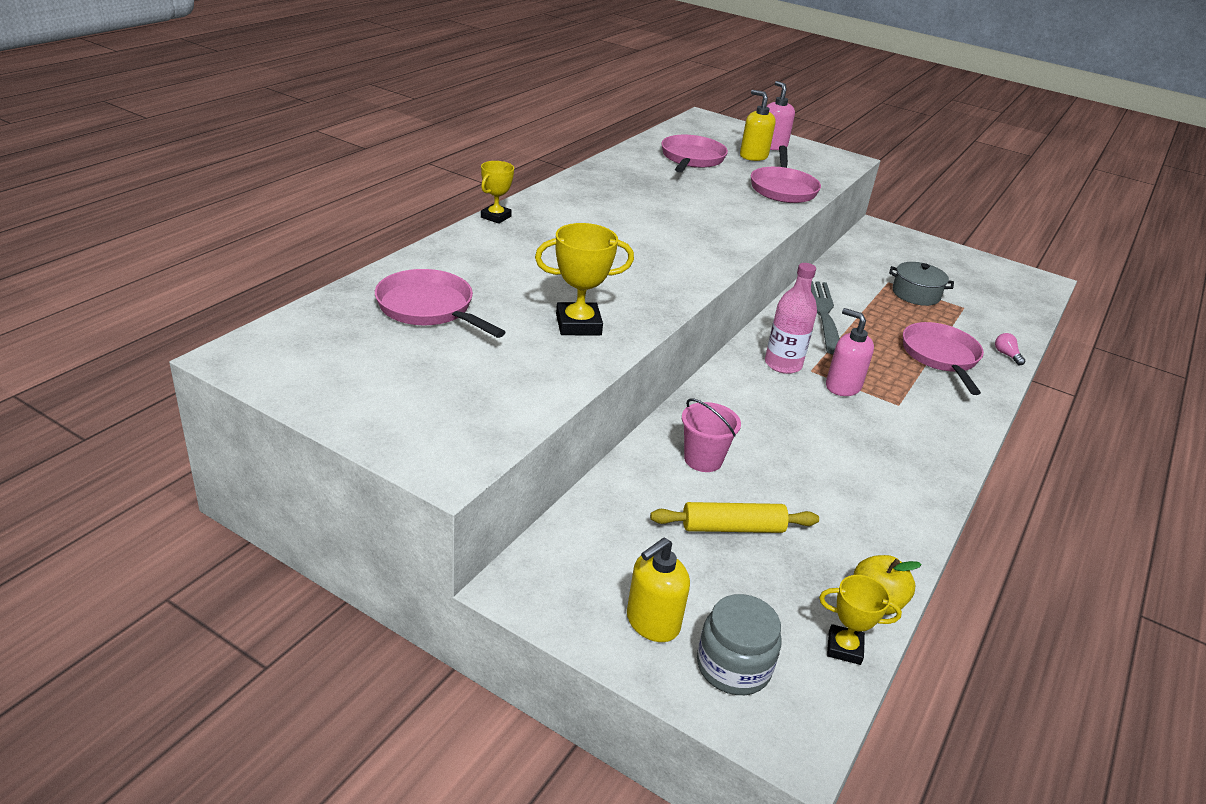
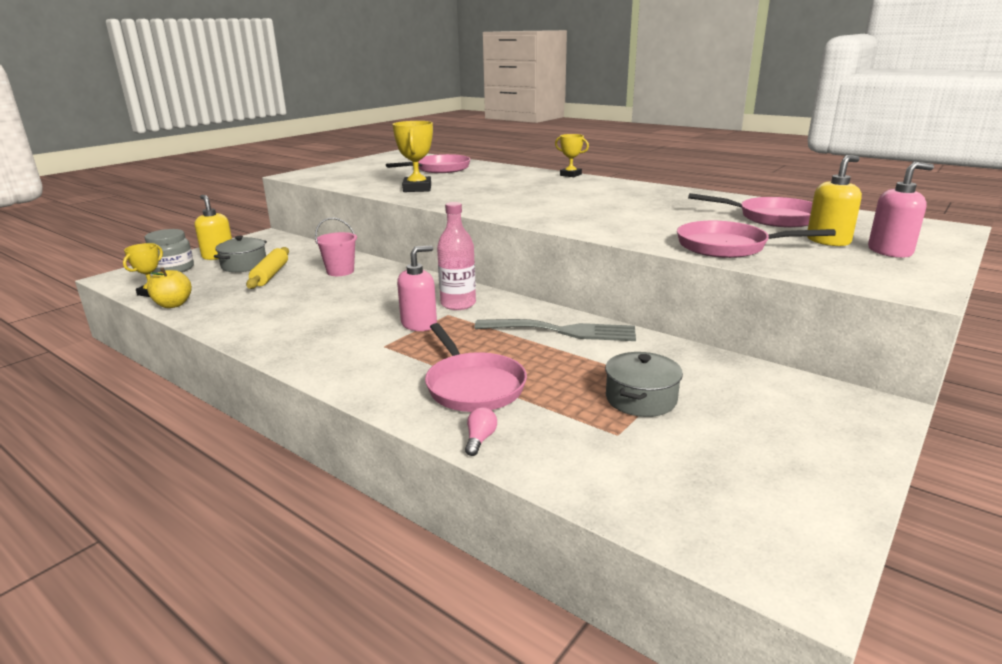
camera: 100 degrees right, 10 degrees down
pink pan [903,322,984,395] -> pink pan turned 60 degrees clockwise [425,323,527,412]
pink light bulb [995,333,1025,365] -> pink light bulb turned 60 degrees counterclockwise [465,407,497,456]
none -> grey pot [214,236,267,272]

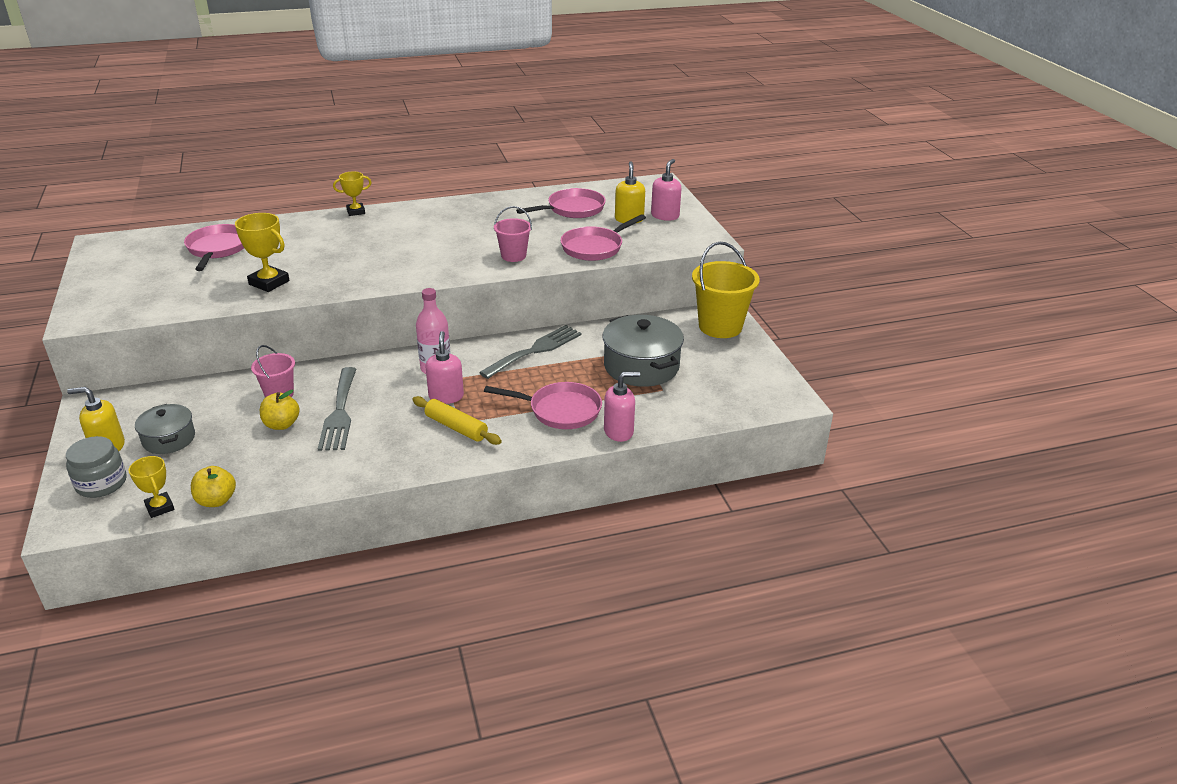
camera: 55 degrees left, 10 degrees up
yellow rolling pin [246,247,289,289] -> yellow rolling pin moved to [412,396,502,445]
pink light bulb [465,407,497,456] -> pink soap dispenser [604,372,640,442]
grey pot [605,352,683,417] -> grey pot [603,315,684,387], size x1.68
none -> yellow apple [260,390,300,430]
none -> grey fork [318,367,356,451]
none -> pink bucket [494,206,532,262]
none -> yellow bucket [692,242,760,338]

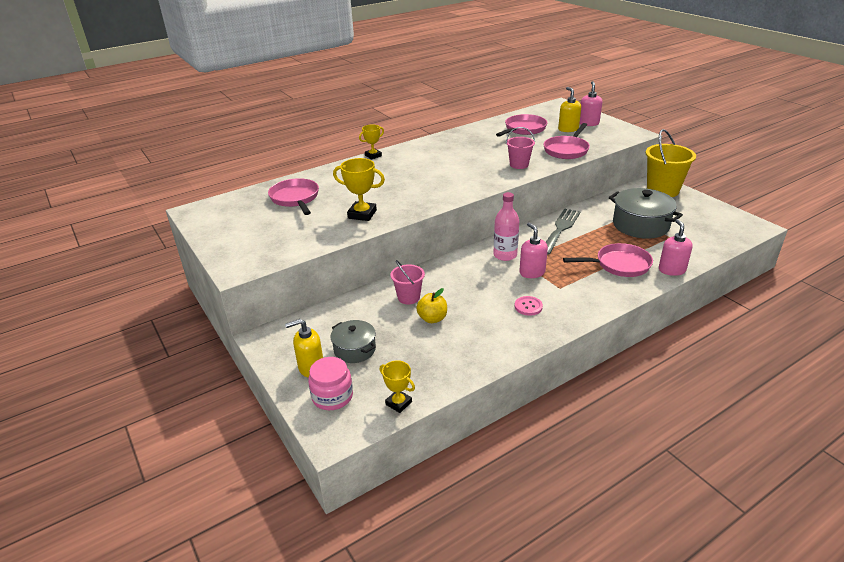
camera: 15 degrees left, 0 degrees up
grey jar [66,436,127,498] -> pink jar [308,357,353,410]
yellow apple [191,466,236,507] -> none
grey fork [318,367,356,451] -> none
yellow rolling pin [412,396,502,445] -> none
pink soap dispenser [604,372,640,442] -> pink soap dispenser turned 60 degrees counterclockwise [659,219,693,276]
none -> pink button [514,296,543,316]

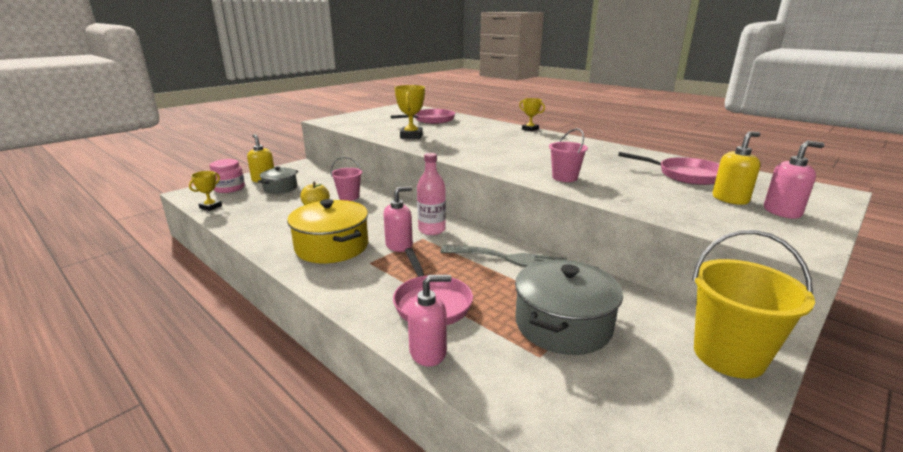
camera: 75 degrees right, 10 degrees down
pink button [514,296,543,316] -> yellow pot [287,199,368,263]
pink pan [543,123,590,159] -> none

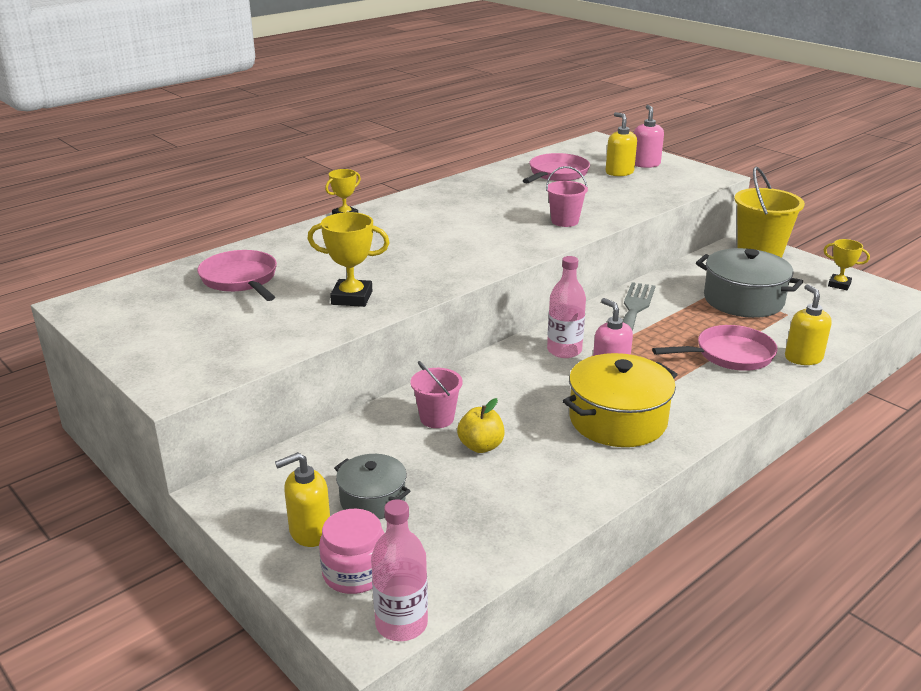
camera: 85 degrees left, 5 degrees up
yellow trophy [189,171,222,211] -> yellow trophy moved to [824,239,870,290]
pink soap dispenser [407,275,451,367] -> yellow soap dispenser [785,284,832,365]
none -> pink bottle [371,499,428,641]

